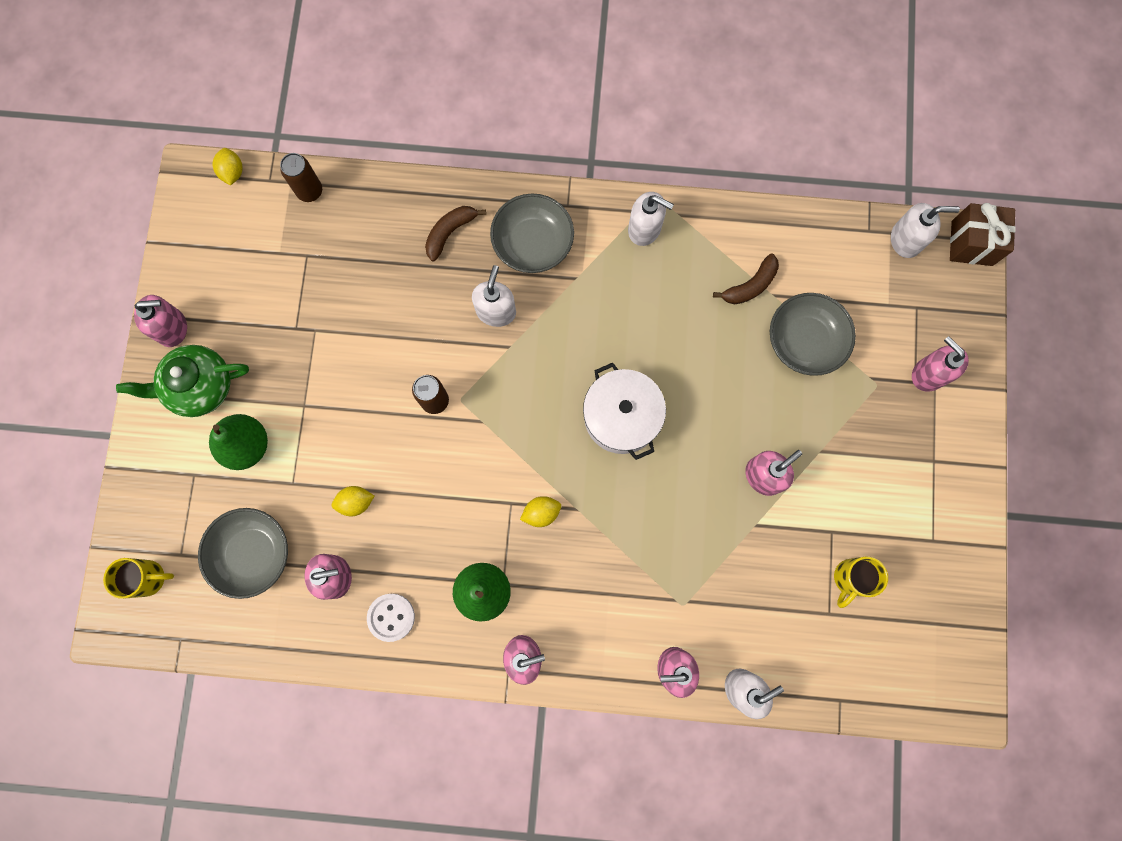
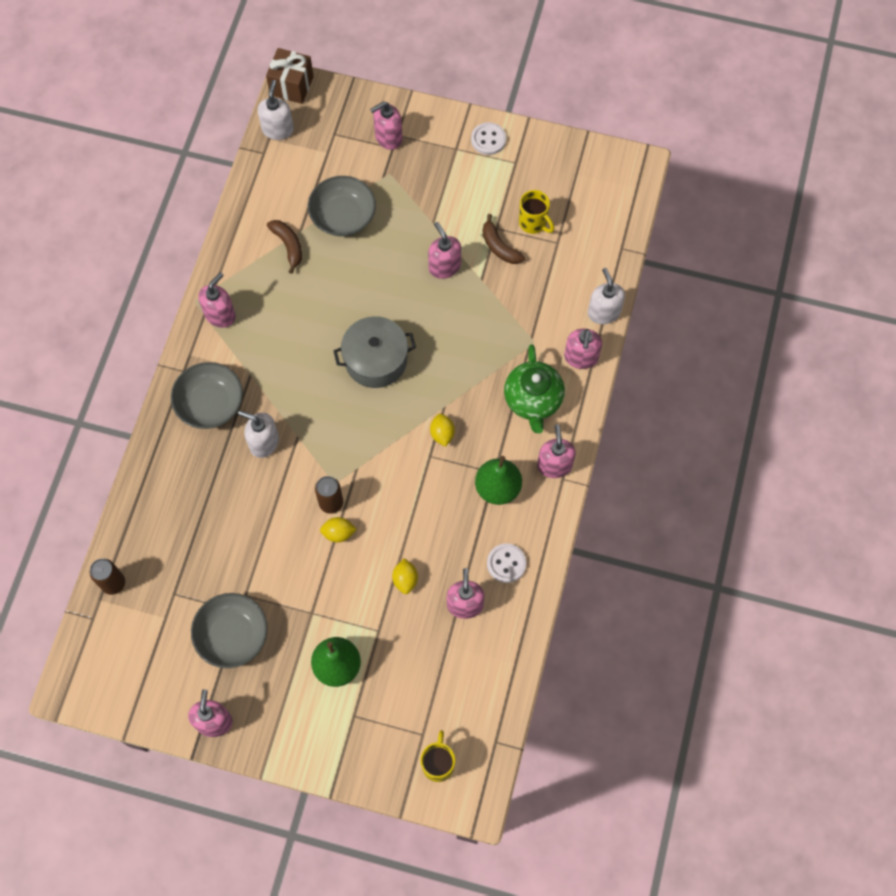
camera: 80 degrees left, 10 degrees down
green teapot [116,345,249,417] -> green teapot moved to [504,344,565,433]
grey bowl [198,508,288,599] -> grey bowl moved to [191,593,268,668]
yellow lemon [212,148,243,186] -> yellow lemon moved to [320,517,357,543]
brown banana [425,206,486,261] -> brown banana moved to [483,214,525,264]
white pot [583,363,666,460] -> grey pot [333,316,416,388]
white soap dispenser [628,192,674,246] -> pink soap dispenser [198,272,236,328]
none -> white button [471,122,506,155]

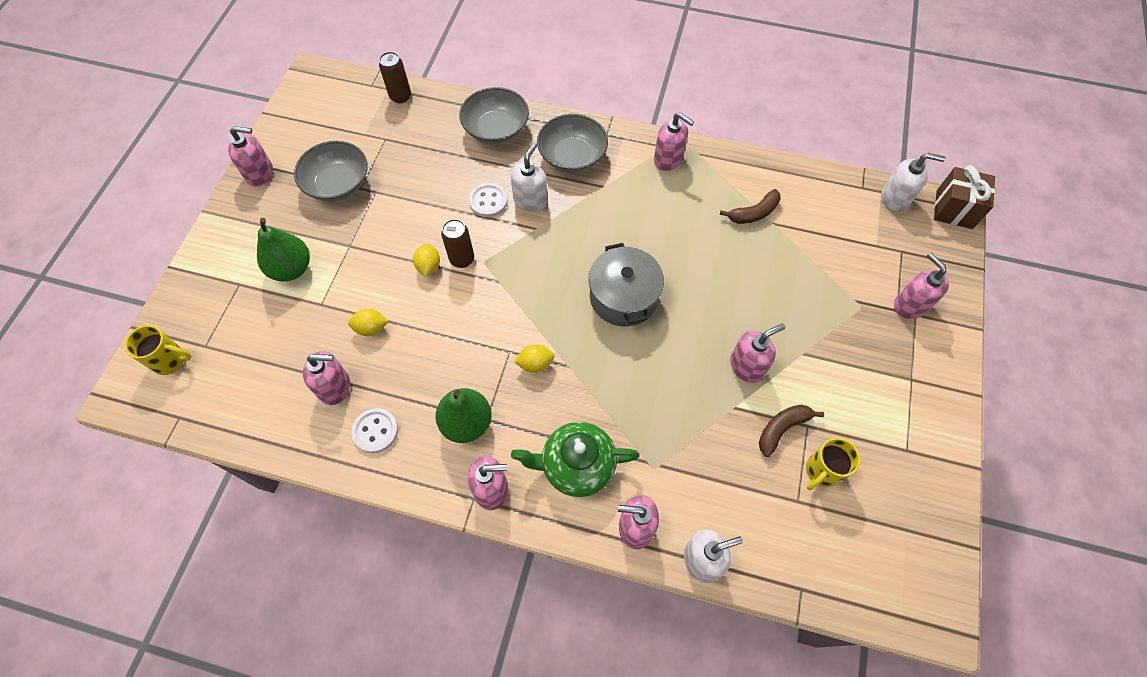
camera: 90 degrees right, 5 degrees down
grey bowl [308,176,376,236] -> grey bowl moved to [459,87,529,144]
white button [471,122,506,155] -> white button moved to [469,183,508,217]

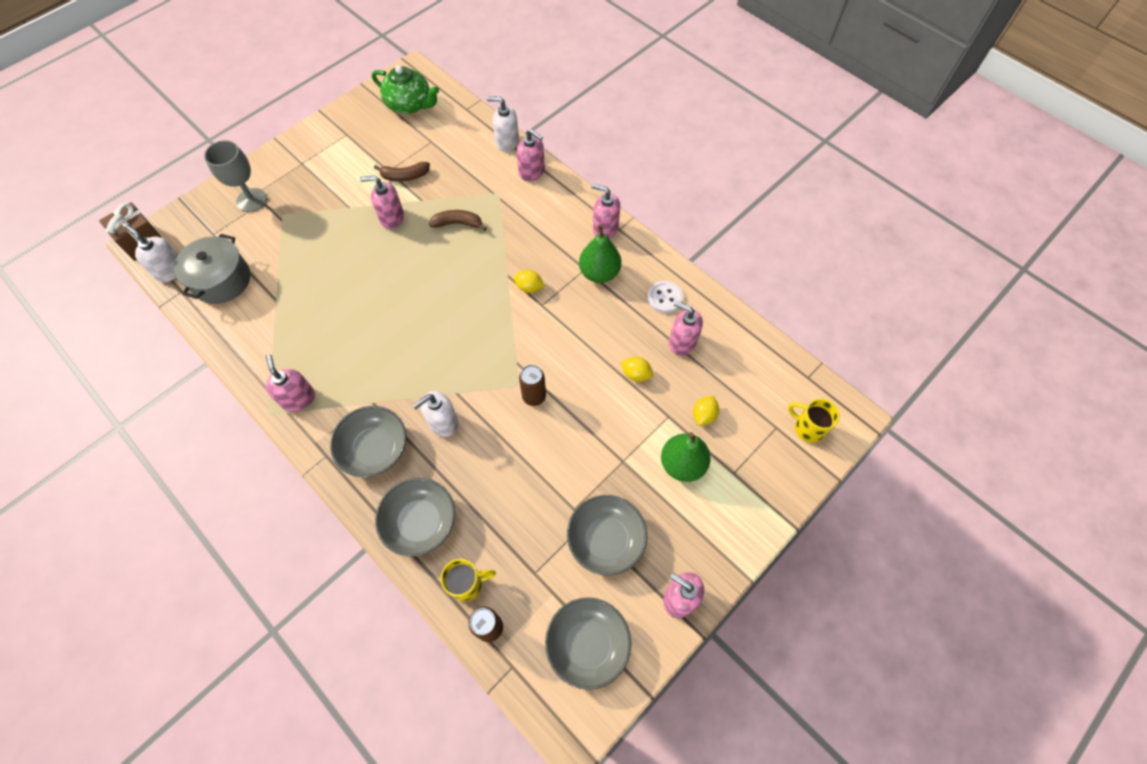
camera: 150 degrees left, 0 degrees up
yellow lemon [413,244,440,277] -> yellow lemon moved to [693,396,719,426]
white button [469,183,508,217] -> none
green teapot [511,422,640,497] -> green teapot moved to [372,66,439,114]
grey pot [588,243,664,327] -> grey pot moved to [174,234,250,304]
brown banana [720,189,780,224] -> brown banana moved to [429,210,487,231]
yellow mug [806,438,860,490] -> yellow mug moved to [440,559,496,602]
pink soap dispenser [894,253,949,319] -> grey goblet [204,140,267,212]
none -> grey bowl [545,597,631,690]

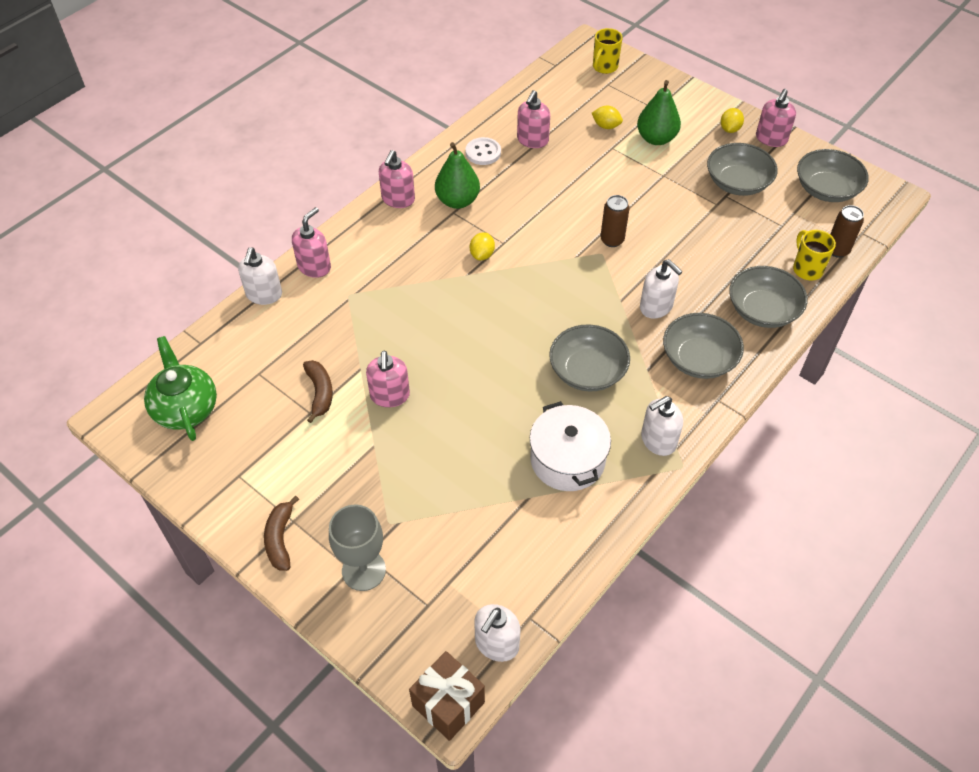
camera: 95 degrees left, 10 degrees down
grey pot [174,234,250,304] -> none
pink soap dispenser [265,354,315,412] -> white soap dispenser [641,396,683,456]
green teapot [372,66,439,114] -> green teapot turned 45 degrees counterclockwise [144,336,217,441]
brown banana [429,210,487,231] -> brown banana moved to [264,496,299,571]
yellow lemon [621,357,653,382] -> yellow lemon moved to [721,108,744,133]
none -> white pot [530,401,611,491]
none -> grey bowl [549,324,630,391]

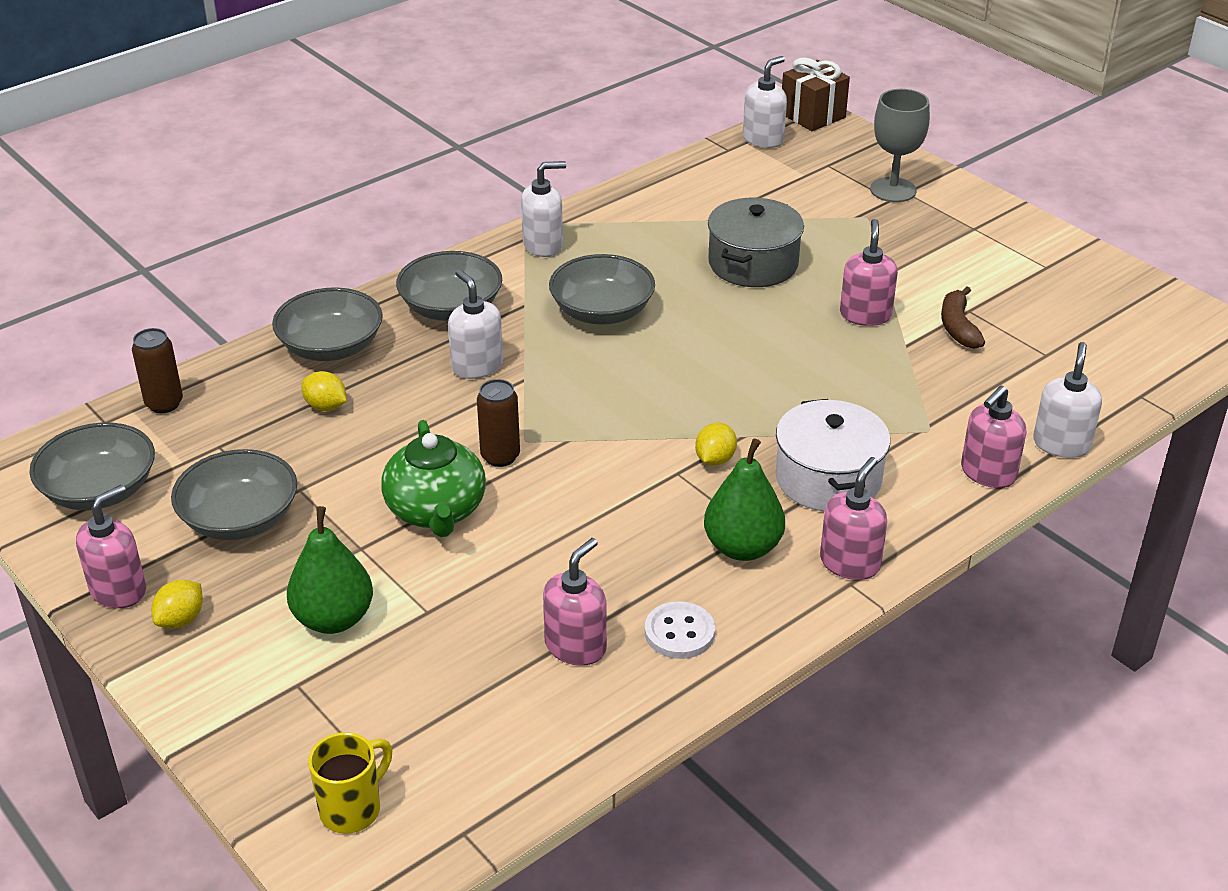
camera: 170 degrees left, 15 degrees down
green teapot [144,336,217,441] -> green teapot moved to [381,420,486,537]
brown banana [264,496,299,571] -> none
white pot [530,401,611,491] -> white pot moved to [775,399,890,512]
yellow lemon [592,106,623,129] -> yellow lemon moved to [301,371,346,411]
yellow mug [793,230,836,280] -> none
none -> grey pot [708,198,804,287]

